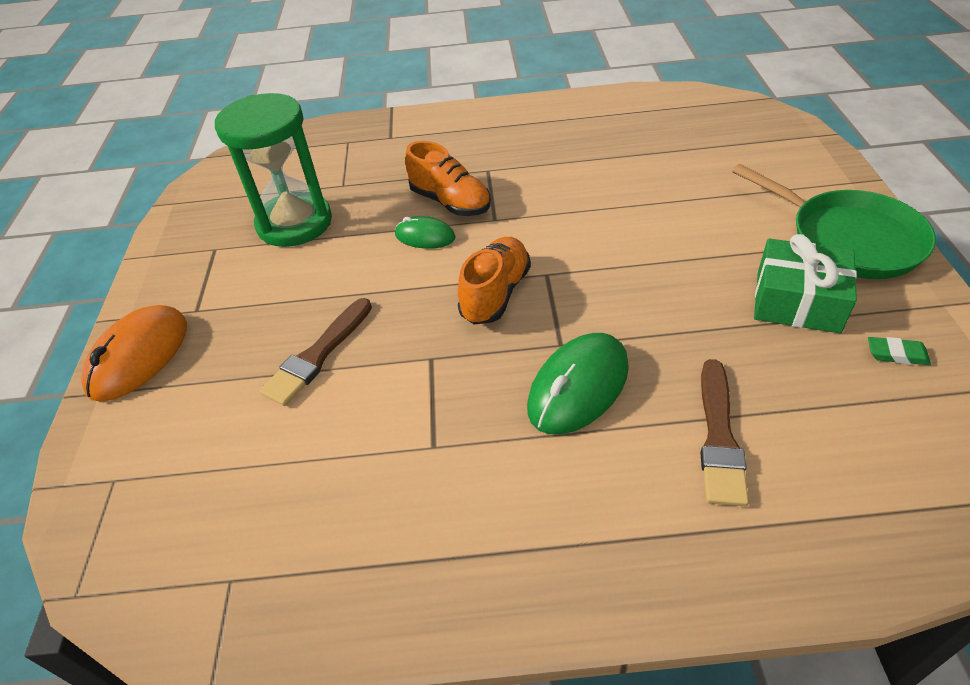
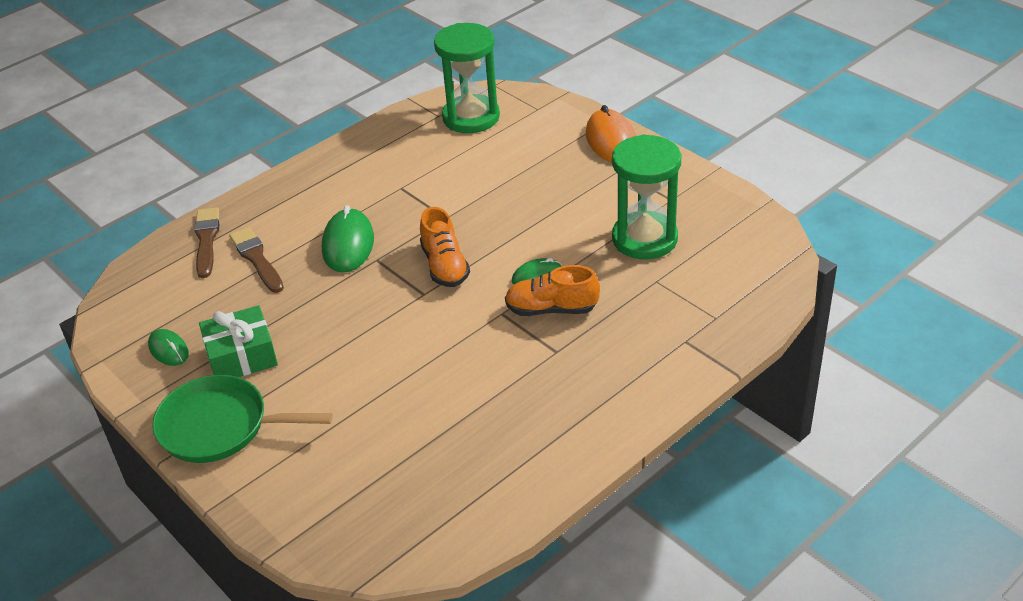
camera: 140 degrees right, 5 degrees down
brown brush [260,298,372,406] -> brown brush moved to [194,207,219,278]
green eraser [868,337,931,365] -> green mouse [148,329,189,366]
none -> green hourglass [434,23,500,133]

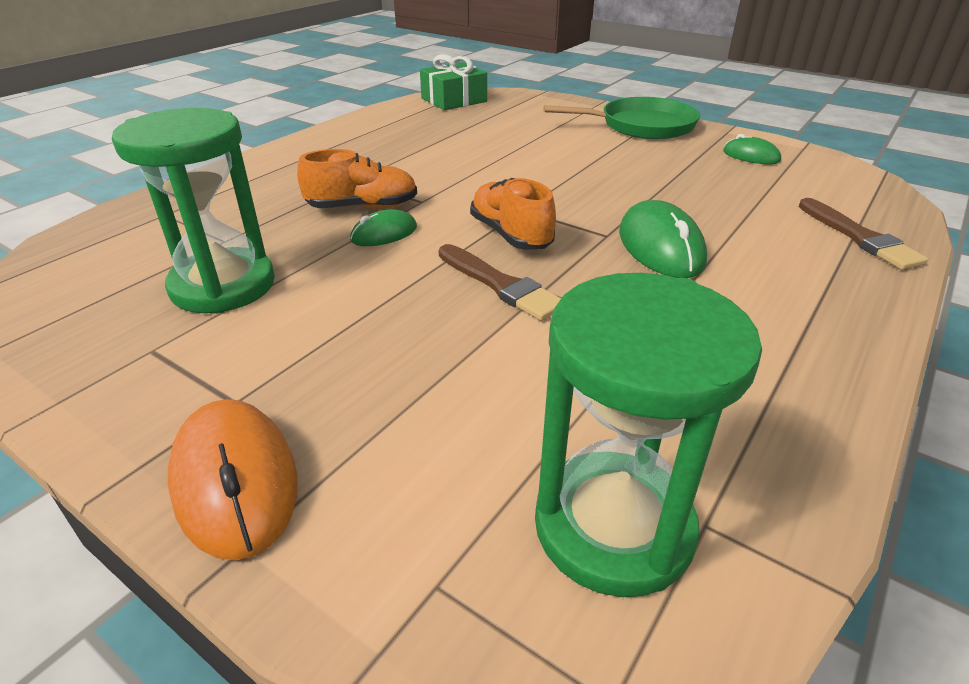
camera: 165 degrees right, 5 degrees down
green gift [199,305,278,377] -> green gift moved to [420,54,487,110]
brown brush [229,227,284,293] -> brown brush moved to [439,244,561,321]

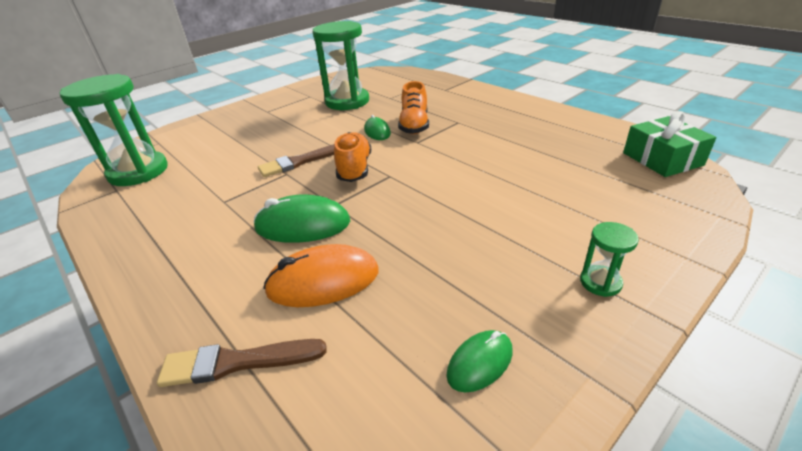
camera: 105 degrees right, 0 degrees up
orange mouse [168,399,298,560] -> orange mouse moved to [263,244,379,307]
orange shoe [470,178,556,250] -> orange shoe turned 75 degrees counterclockwise [334,132,371,182]
green pan [543,97,700,139] -> green hourglass [580,222,639,297]

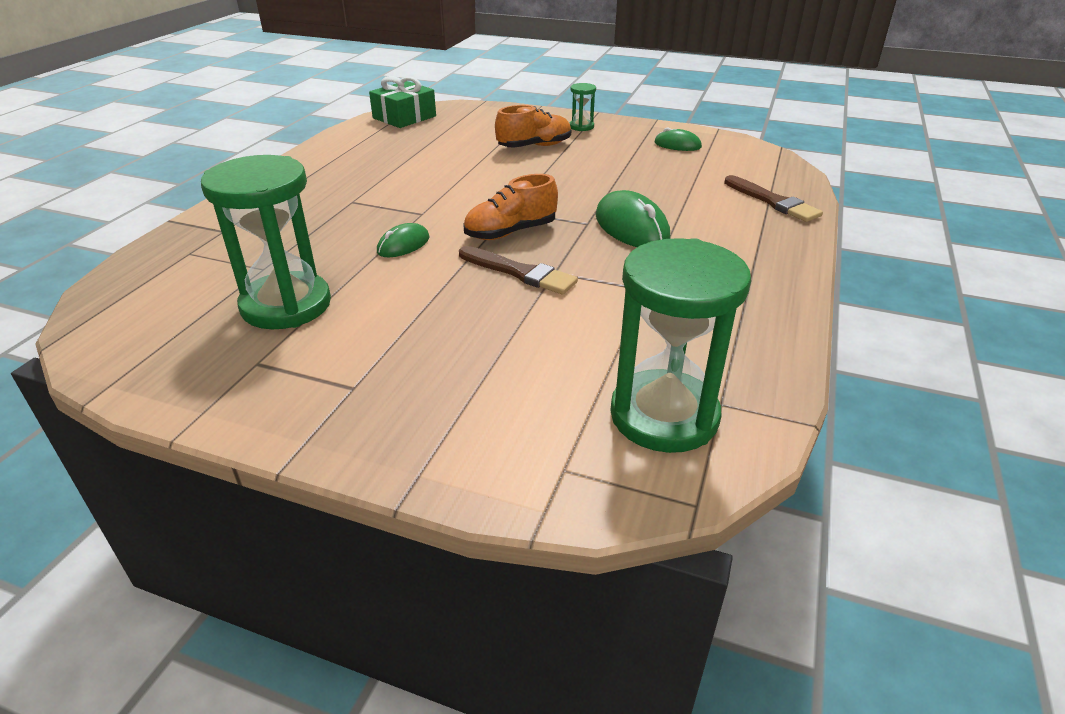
camera: 120 degrees left, 0 degrees up
orange mouse [263,244,379,307] -> none
orange shoe [398,81,429,134] -> orange shoe moved to [495,105,571,148]

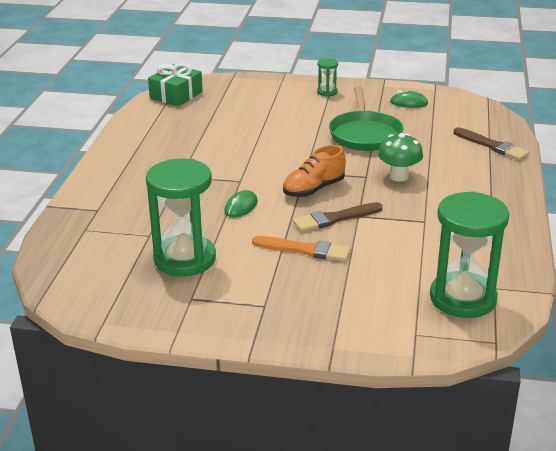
camera: 10 degrees left, 5 degrees down
brown brush [459,246,578,294] -> brown brush turned 135 degrees clockwise [293,202,383,232]
orange shoe [495,105,571,148] -> none
green mouse [595,190,670,247] -> green mushroom [378,133,423,182]
none -> orange brush [252,236,351,261]
none -> green pan [329,86,403,151]

